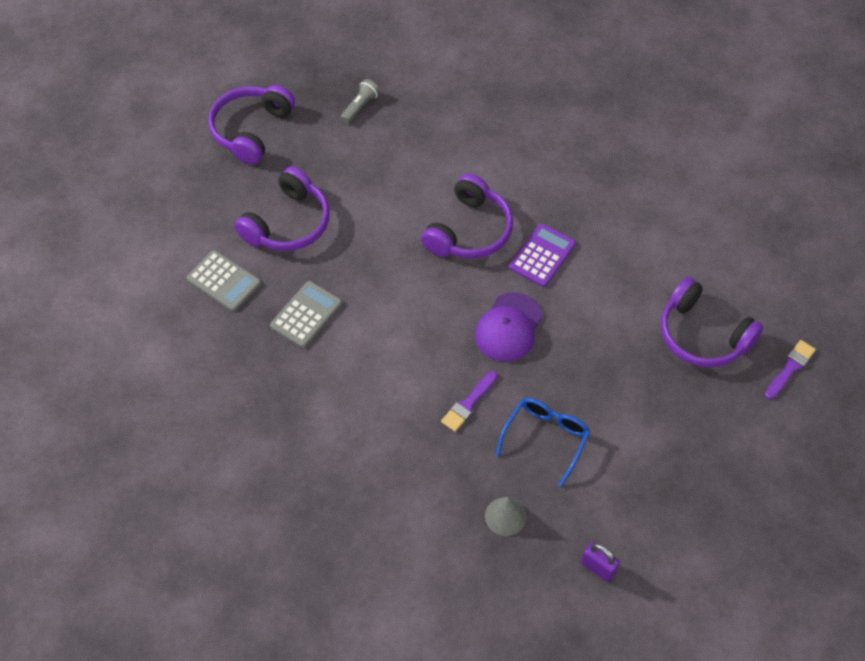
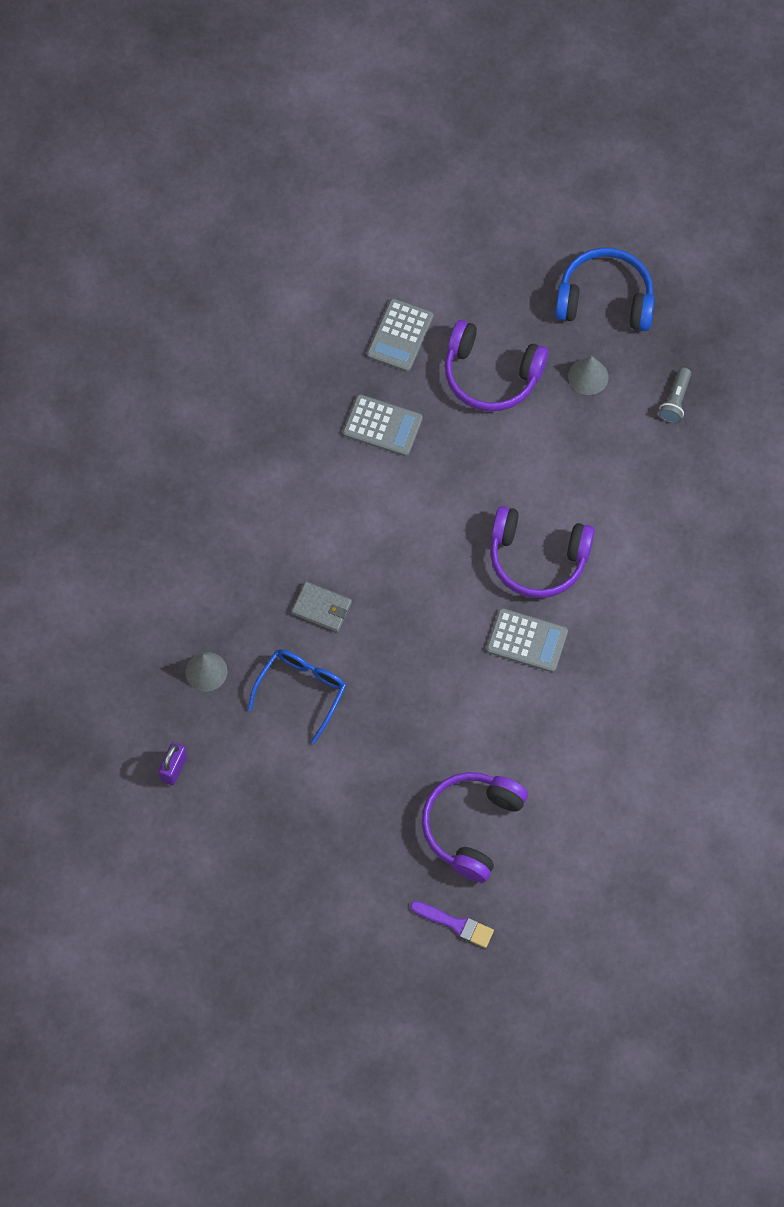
camera: 75 degrees right, 10 degrees up
purple headphones [208,85,295,165] -> blue headphones [555,248,655,331]
grey flashlight [341,79,380,123] -> grey flashlight turned 90 degrees clockwise [659,368,691,423]
purple brush [441,371,498,432] -> grey wallet [292,582,352,632]
purple cap [475,293,543,362] -> none
blue glasses [495,398,590,487] -> blue glasses turned 75 degrees counterclockwise [248,649,346,744]
purple calculator [509,224,576,287] -> grey calculator [487,608,568,672]
none -> grey cone [568,356,609,395]

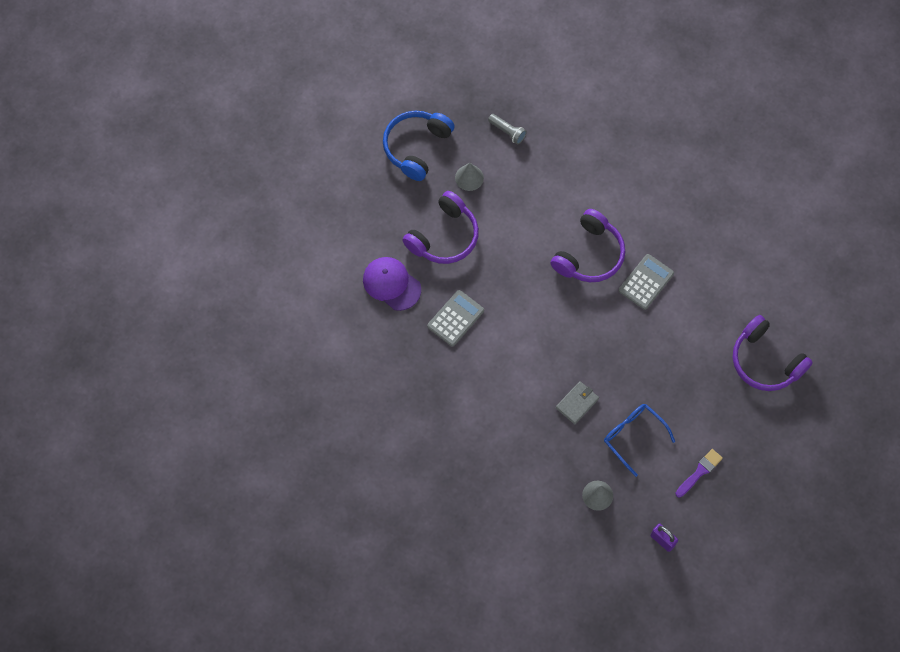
camera: 70 degrees left, 0 degrees up
grey calculator [367,298,433,372] -> purple cap [363,257,421,311]
purple brush [410,901,494,948] -> purple brush moved to [675,449,723,497]

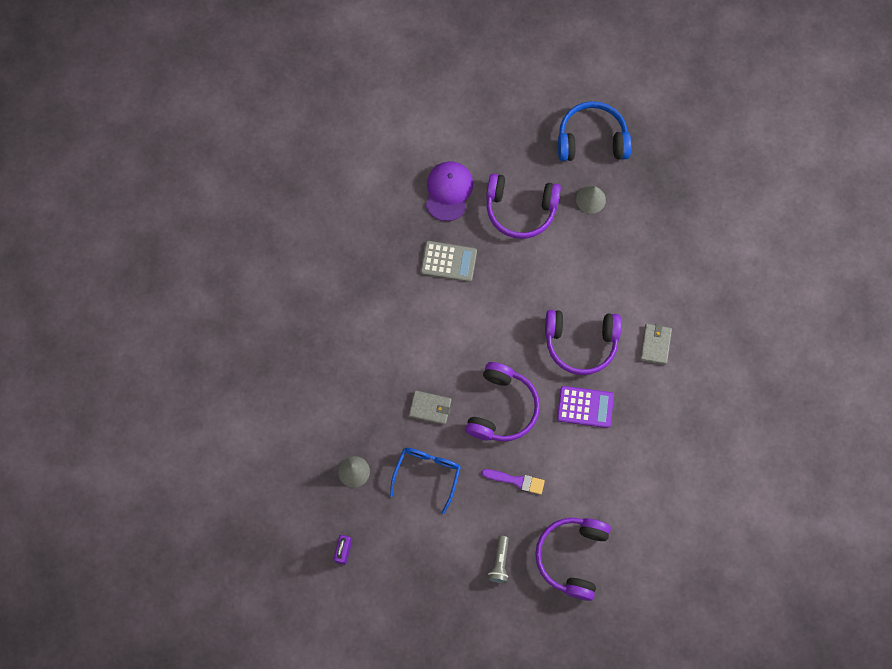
camera: 60 degrees right, 5 degrees up
grey flashlight [488,114,527,144] -> grey flashlight moved to [488,536,509,583]
grey calculator [619,254,674,310] -> purple calculator [557,386,614,428]
purple brush [675,449,723,497] -> purple brush moved to [482,469,545,495]
none -> purple headphones [465,362,540,442]
none -> grey wallet [640,324,672,365]

